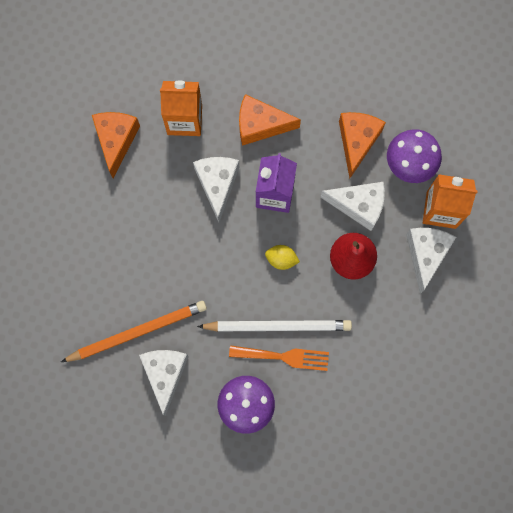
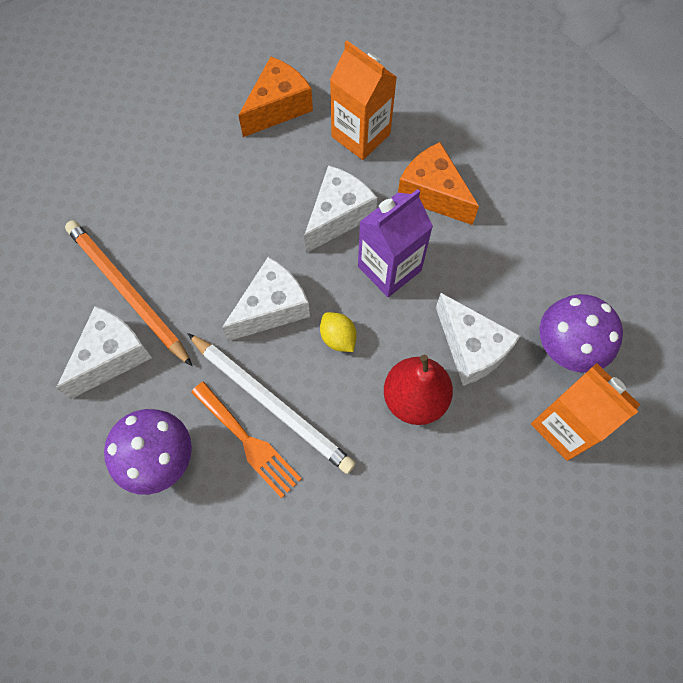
camera: 40 degrees right, 10 degrees down
orange pencil [61,301,207,362] -> orange pencil turned 150 degrees counterclockwise [65,220,192,366]
orange cheese [339,112,386,178] -> none
white cheese [406,228,456,294] -> white cheese moved to [222,257,310,341]

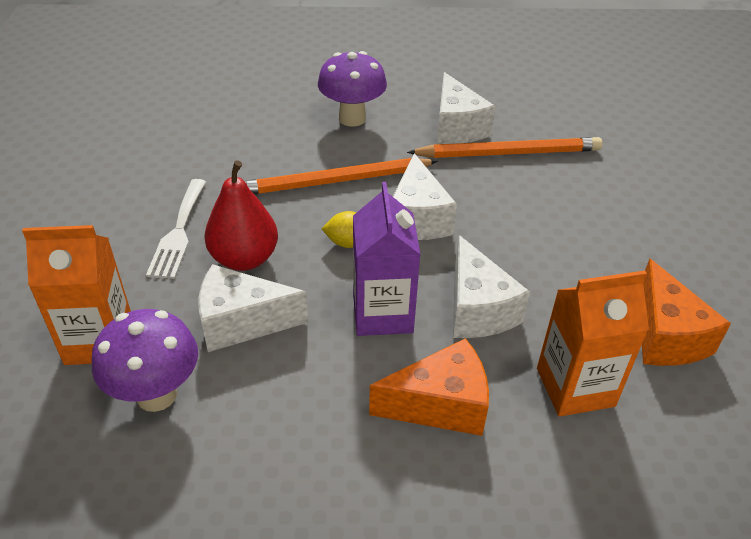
camera: 125 degrees right, 25 degrees down
white pencil [187,333,356,474] -> orange pencil [245,158,438,195]
orange fork [191,381,302,498] -> none
none -> white fork [146,179,206,279]

